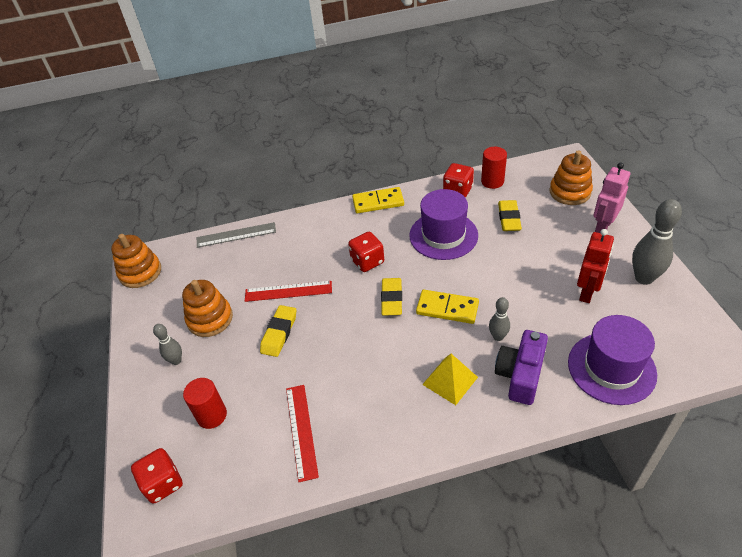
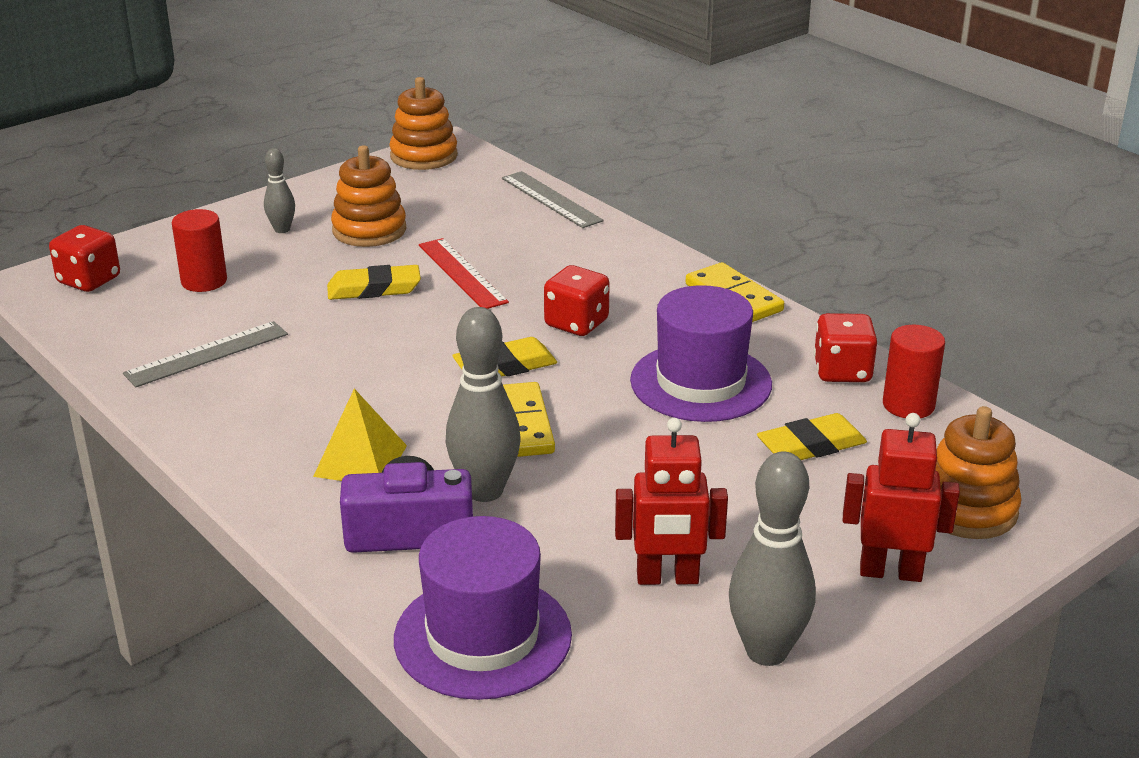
camera: 60 degrees right, 15 degrees down
red ruler [286,385,319,482] -> grey ruler [123,321,288,387]
grey bowling pin [489,297,510,341] -> grey bowling pin [446,307,521,502], size x1.82
pink robot [593,163,630,233] -> red robot [843,413,960,582]

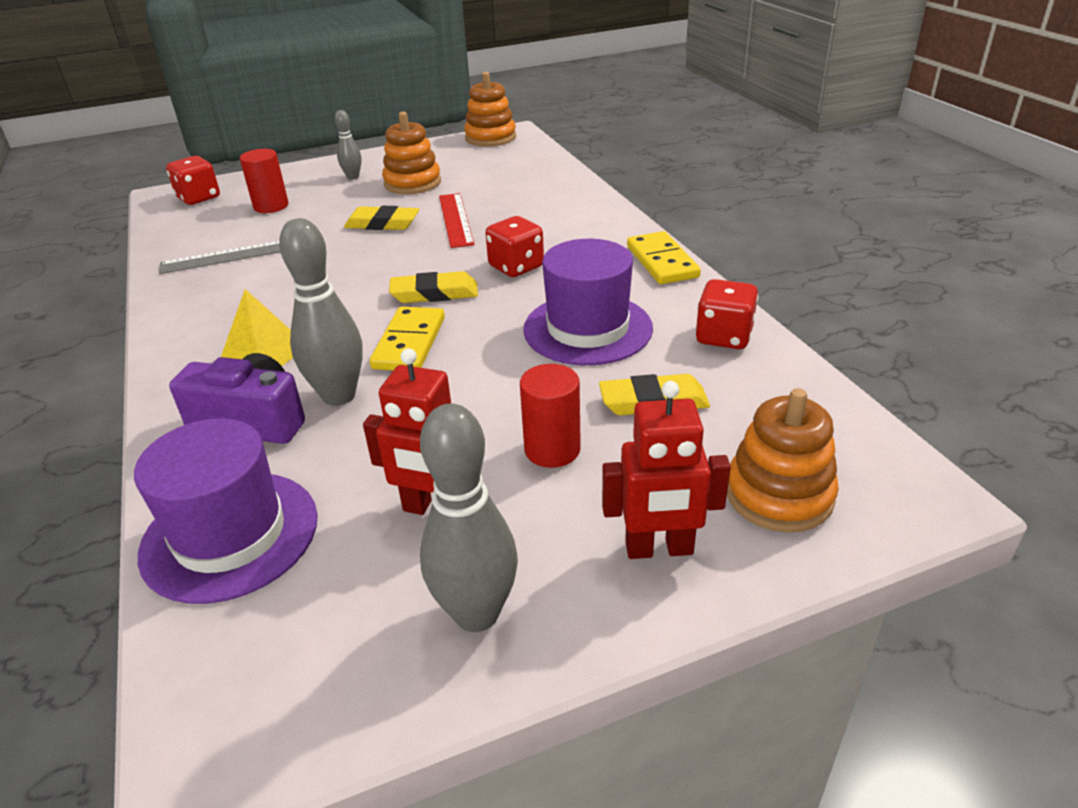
camera: 20 degrees right, 5 degrees up
grey ruler [502,171,604,228] -> none
red robot [843,413,960,582] -> red robot turned 150 degrees clockwise [602,381,731,559]
red cylinder [883,325,945,418] -> red cylinder moved to [520,364,581,468]

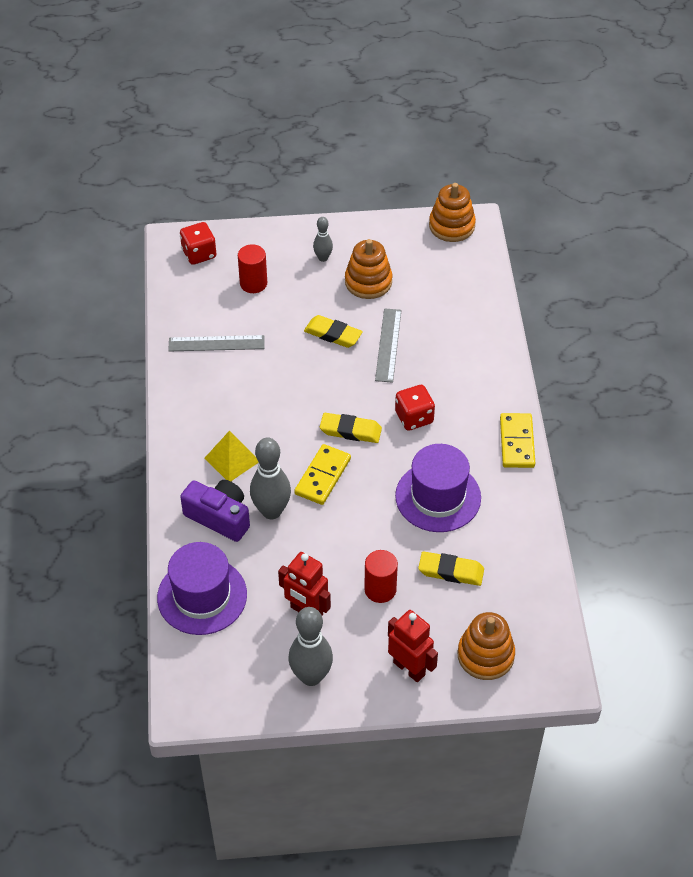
camera: 15 degrees right, 15 degrees up
red ruler [439,193,475,248] -> grey ruler [375,308,401,383]
red robot [602,381,731,559] -> red robot turned 150 degrees counterclockwise [388,610,438,682]
red dice [695,279,759,349] -> none

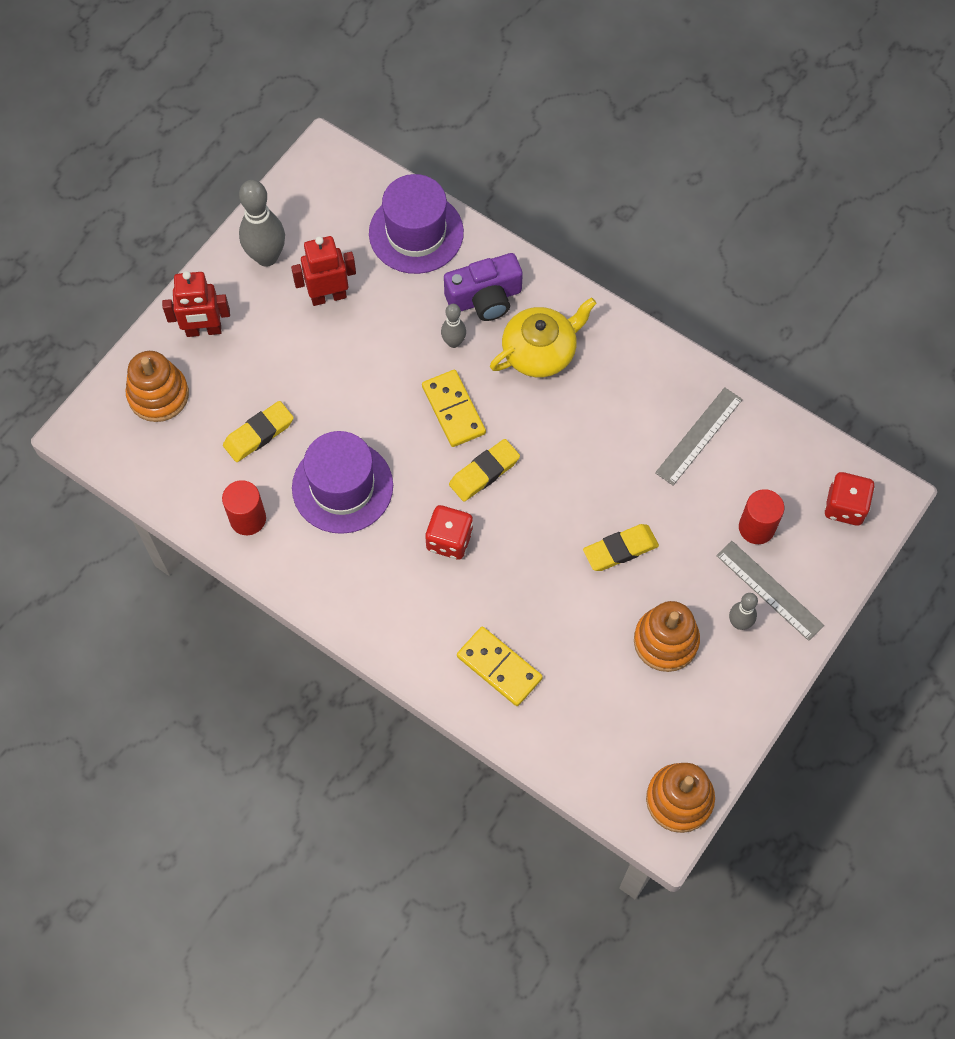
camera: 130 degrees right, 15 degrees up
yellow pyramid [205,431,259,481] -> yellow teapot [490,297,597,377]
grey bowling pin [250,437,291,520] -> grey bowling pin [441,304,466,348], size x0.55
red cylinder [364,550,398,603] -> red cylinder moved to [222,480,266,535]
grey ruler [375,308,401,383] -> grey ruler moved to [716,541,824,641]
yellow domino [500,413,535,468] -> yellow domino moved to [457,627,543,706]

